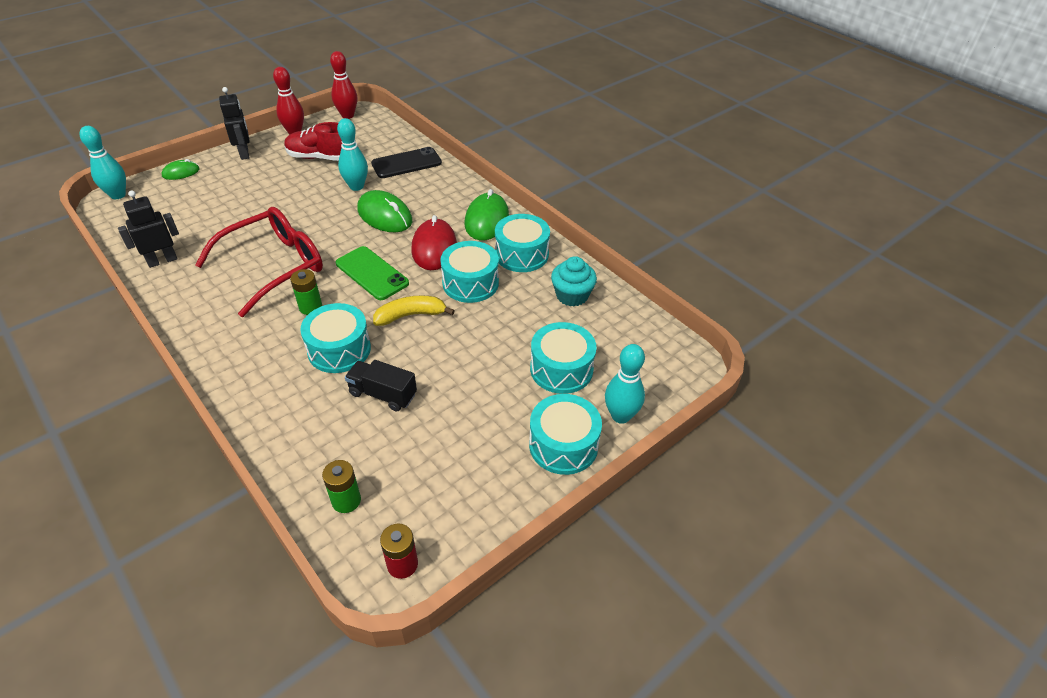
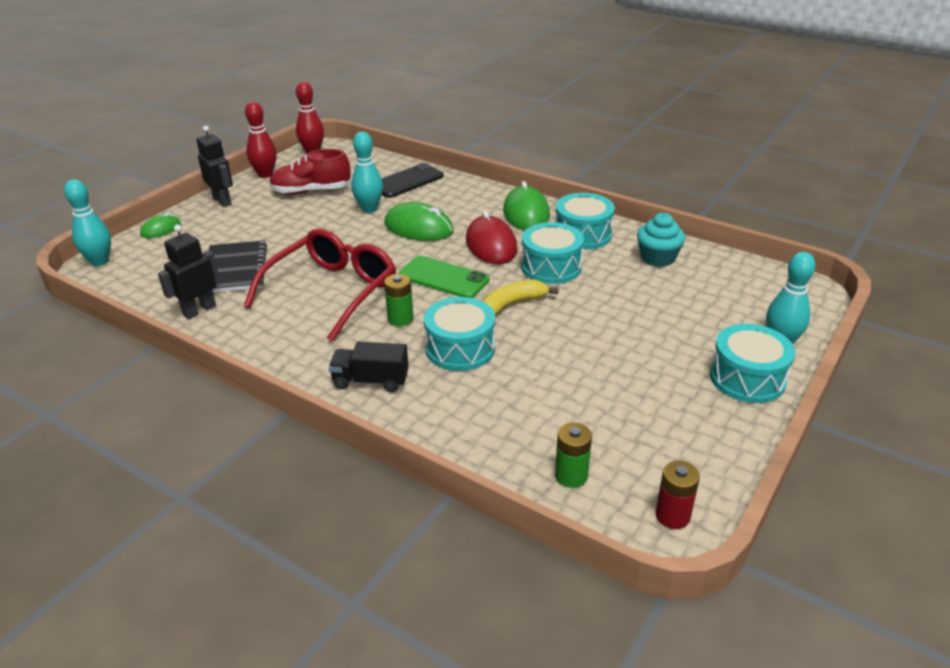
camera: 15 degrees left, 10 degrees down
black truck [345,360,417,412] -> black truck moved to [329,342,409,392]
turquoise drum [530,322,597,394] -> none
none -> black notebook [209,240,267,293]

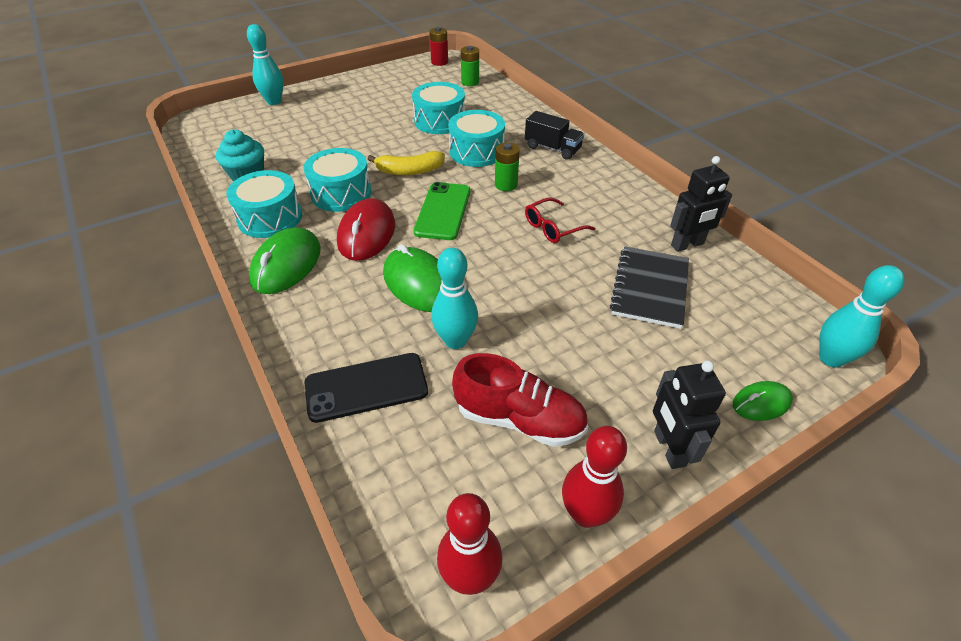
camera: 155 degrees left, 10 degrees up
red glasses [244,228,396,342] -> red glasses [525,197,595,243], size x0.47
green phone [398,256,489,298] -> green phone turned 45 degrees clockwise [413,182,470,240]
turquoise drum [710,324,795,403] -> turquoise drum moved to [412,82,465,134]

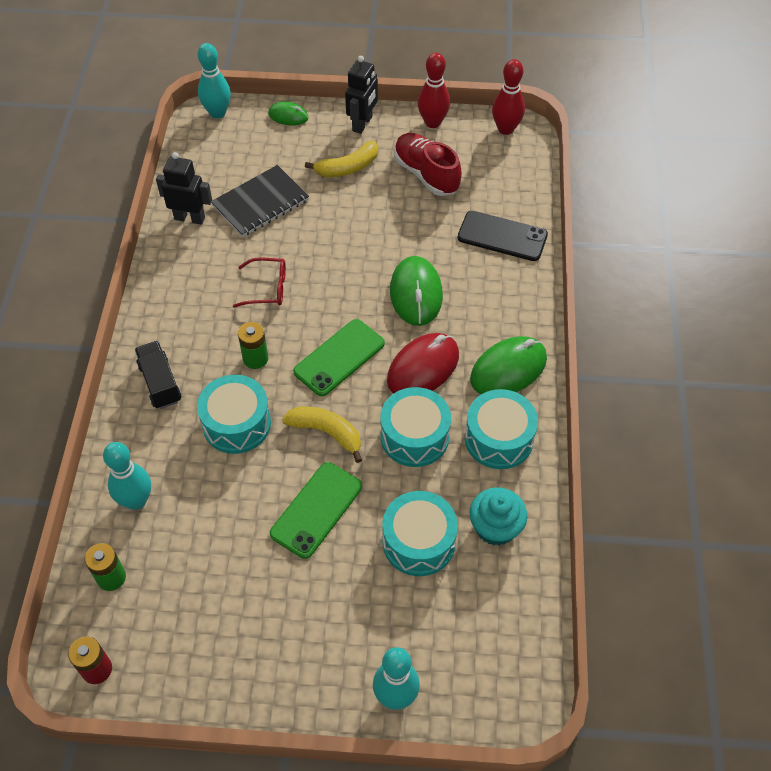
camera: 145 degrees left, 10 degrees up
turquoise drum [412,82,465,134] -> turquoise drum moved to [382,491,458,576]
turquoise bowling pin [431,248,478,349] -> turquoise bowling pin moved to [103,442,151,510]
none -> green phone [270,462,362,559]
none -> yellow banana [305,141,378,177]

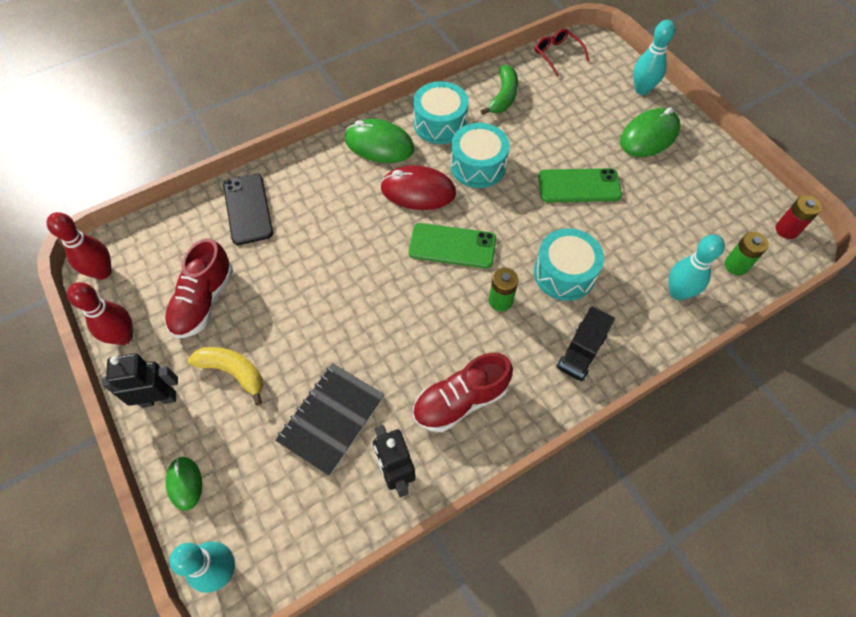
camera: 125 degrees left, 5 degrees up
black notebook [211,165,309,237] -> black notebook turned 75 degrees counterclockwise [275,363,385,476]
red glasses [233,257,286,308] -> red glasses moved to [535,28,589,76]
yellow banana [282,406,362,463] -> none
turquoise drum [382,491,458,576] -> none
green mouse [390,256,443,326] -> green mouse moved to [620,107,680,157]
turquoise cupcake [470,488,528,546] -> green banana [481,65,518,115]
none -> red shoe [413,353,513,432]

